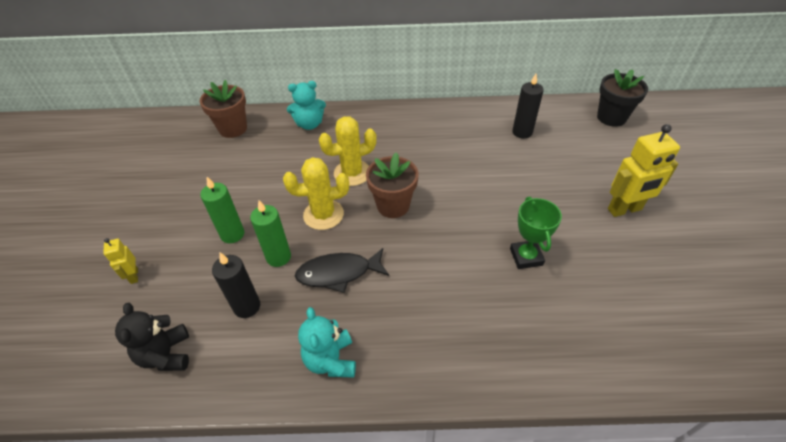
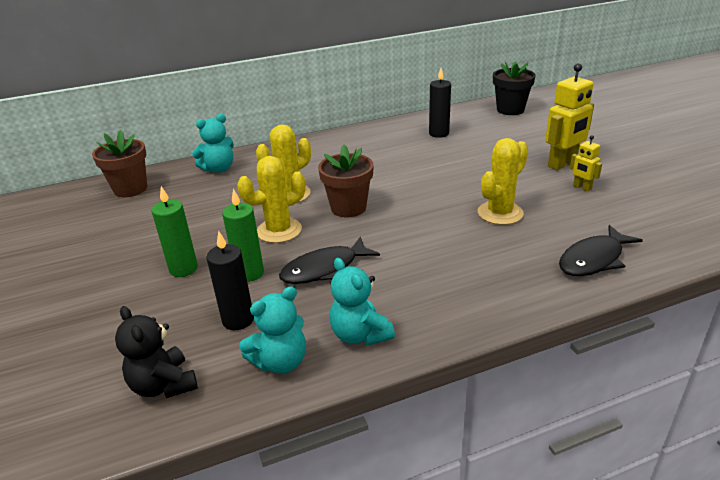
camera: 20 degrees left, 15 degrees down
yellow robot [103,238,138,284] -> yellow robot moved to [570,135,602,192]
green trophy [510,197,562,269] -> yellow cactus [478,138,528,225]
none -> turquoise teddy bear [239,286,306,373]
none -> black fish [559,225,643,276]

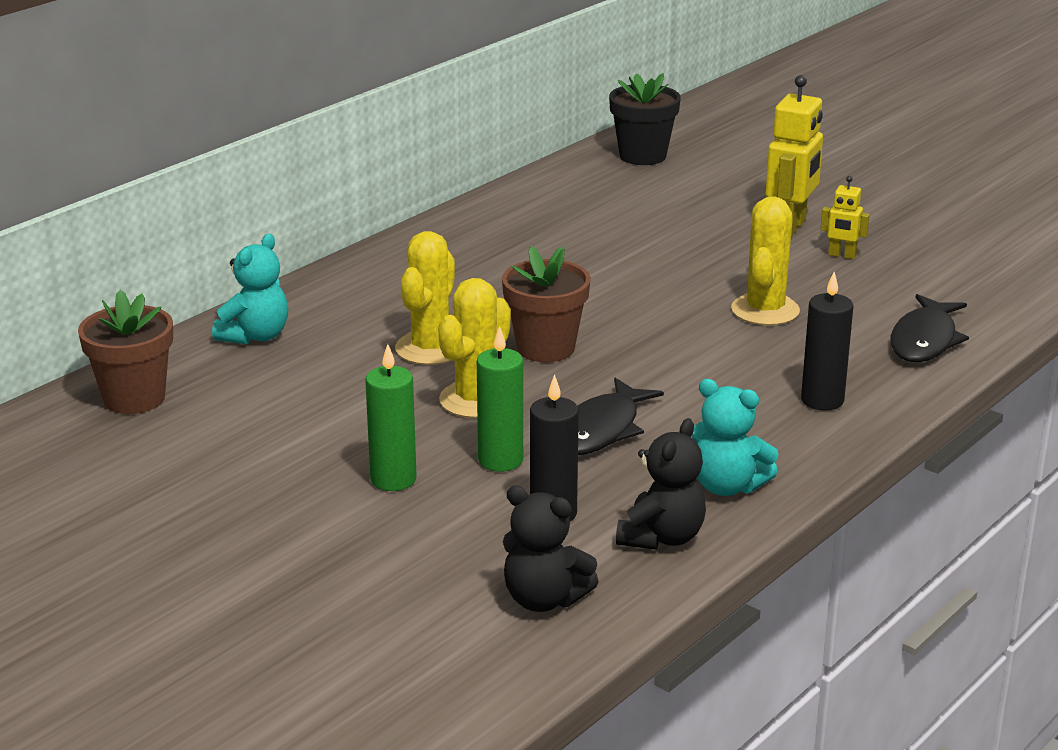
camera: 30 degrees left, 5 degrees down
turquoise teddy bear [239,286,306,373] -> black teddy bear [616,418,706,550]
black candle [429,68,451,138] -> black candle moved to [801,272,853,411]

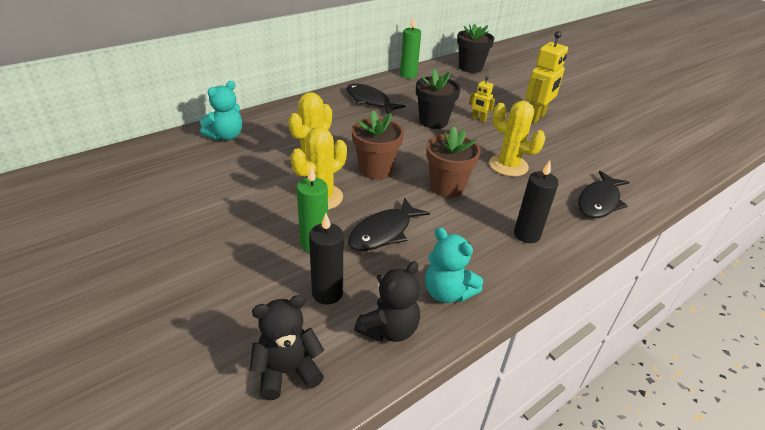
camera: 10 degrees right, 10 degrees up
brown flower pot [78,290,173,414] -> brown flower pot moved to [426,126,481,197]
green candle [365,344,417,491] -> green candle moved to [400,17,421,78]
black teddy bear [503,485,599,612] -> black teddy bear turned 120 degrees clockwise [250,295,324,400]
yellow cactus [731,196,800,325] -> yellow cactus turned 75 degrees counterclockwise [489,101,546,176]
yellow robot [821,176,870,259] -> yellow robot moved to [469,76,495,122]
none -> black fish [347,84,405,115]
none -> black flower pot [416,68,461,129]

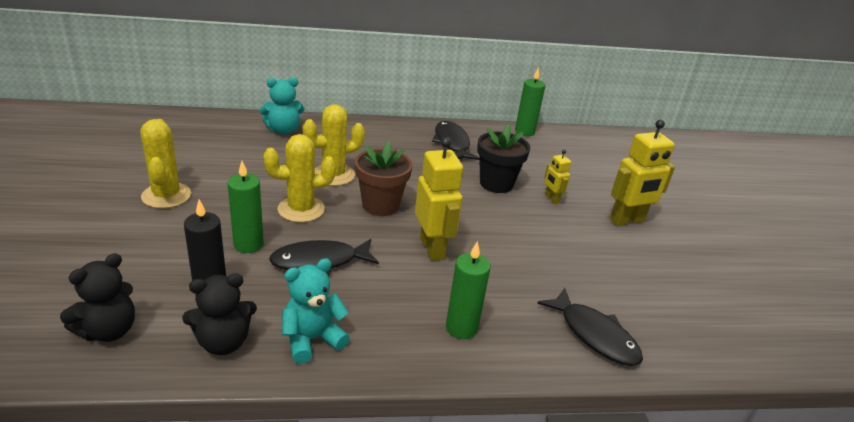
camera: 30 degrees right, 5 degrees down
black teddy bear [250,295,324,400] -> black teddy bear turned 120 degrees clockwise [60,253,135,342]
turquoise teddy bear [425,227,483,303] -> turquoise teddy bear turned 75 degrees clockwise [282,258,350,364]
brown flower pot [426,126,481,197] -> yellow robot [415,137,463,261]
black flower pot [457,24,494,73] -> none
yellow cactus [489,101,546,176] -> yellow cactus moved to [140,119,191,208]
black candle [514,161,559,243] -> green candle [446,241,491,339]
black fish [578,171,629,218] -> black fish turned 105 degrees counterclockwise [537,288,643,366]

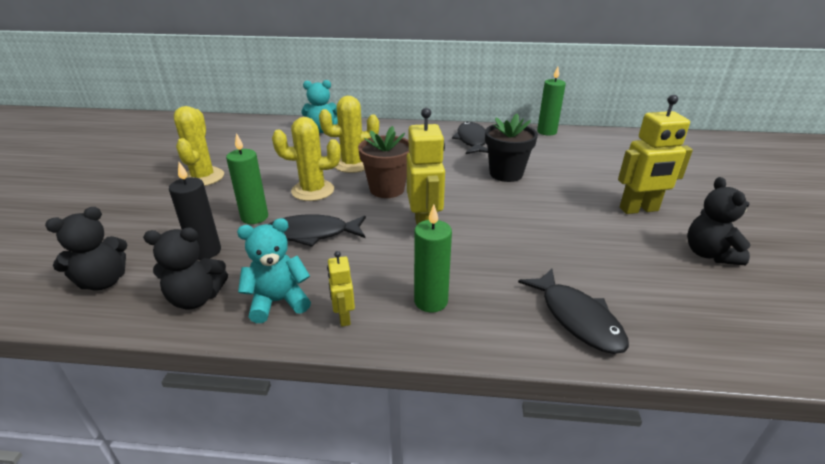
camera: 15 degrees right, 0 degrees up
yellow robot [545,150,571,204] -> yellow robot moved to [327,251,355,327]
none -> black teddy bear [687,177,751,265]

